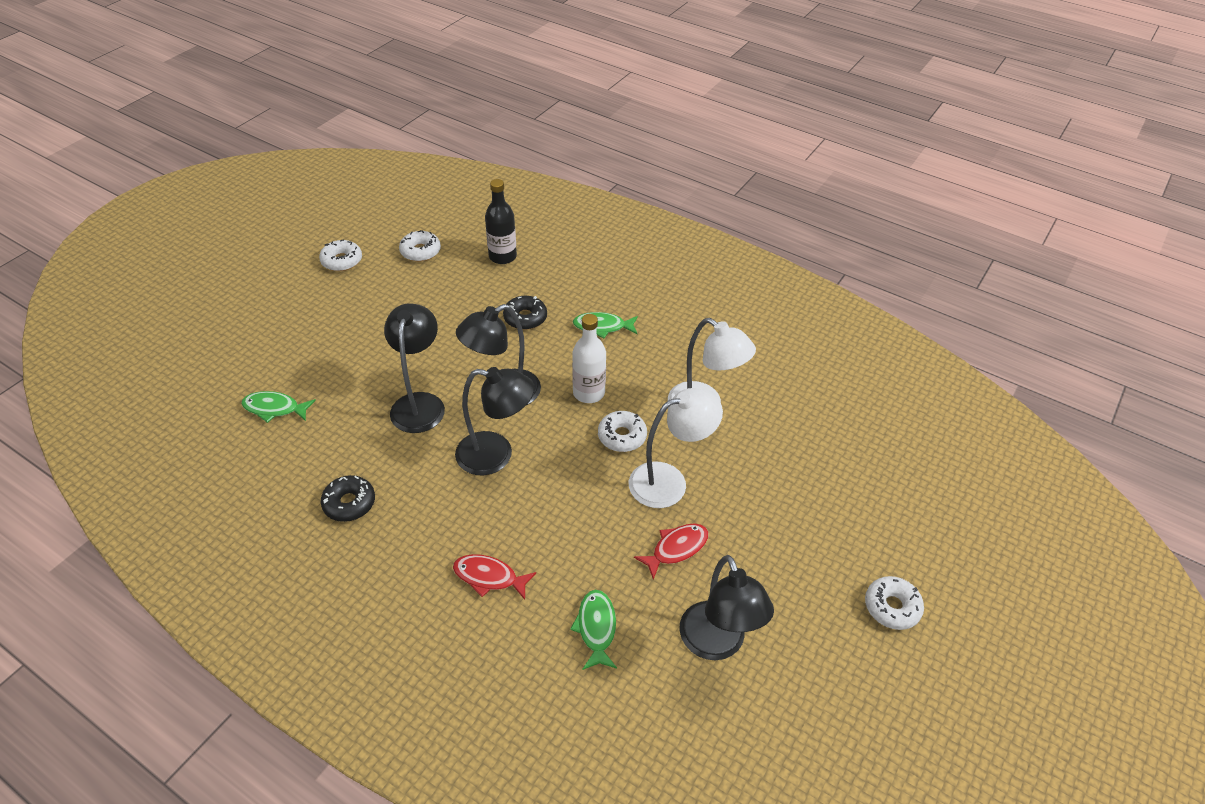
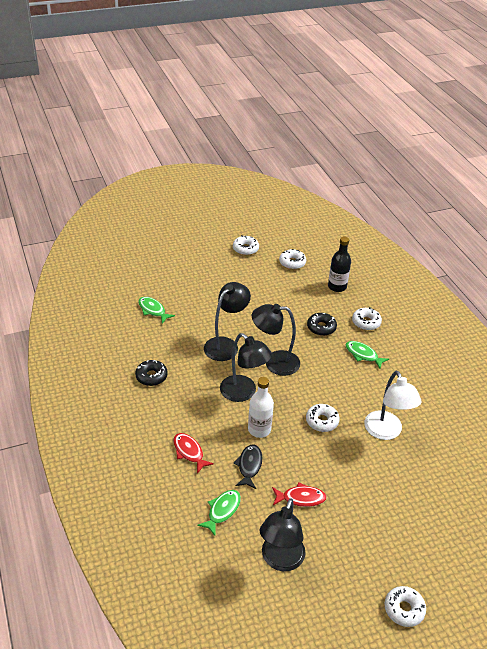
camera: 35 degrees right, 5 degrees down
white bottle [572,314,606,403] -> white bottle moved to [248,377,274,438]
white lamp [629,388,723,508] -> none
none -> black fish [234,444,262,489]
none -> white donut [352,307,382,330]

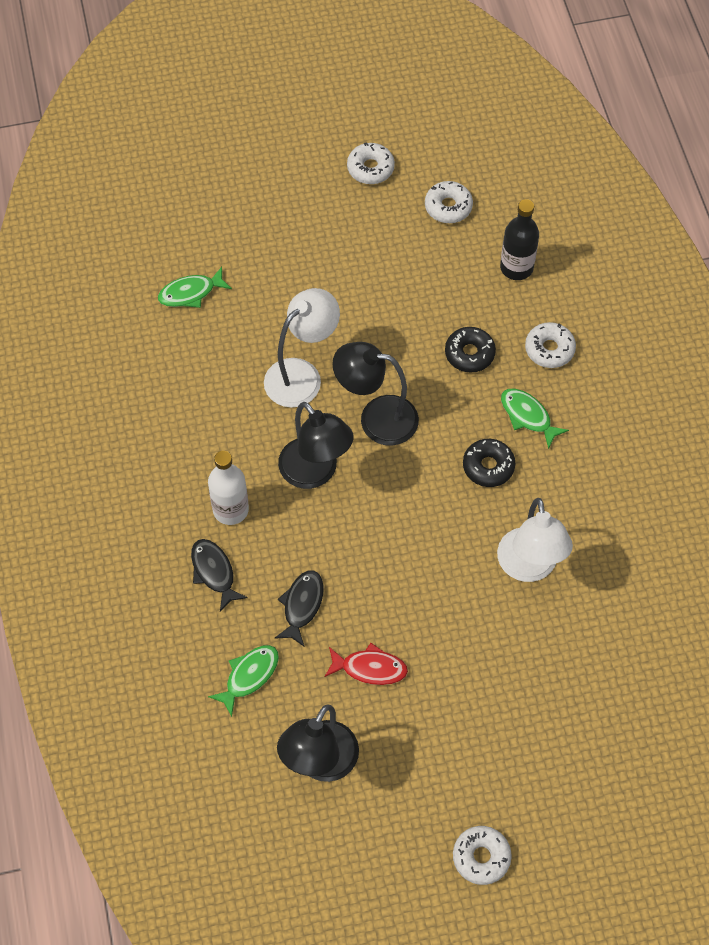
camera: 10 degrees right, 20 degrees up
black donut [135,360,168,386] -> black donut moved to [463,439,515,487]
green fish [138,297,175,324] -> green fish turned 75 degrees counterclockwise [158,267,232,308]
red fish [173,433,214,474] -> black fish [191,539,248,612]
black lamp [204,282,251,361] -> white lamp [264,288,340,408]
white bottle [248,377,274,438] -> white bottle moved to [208,451,249,525]
white donut [306,404,340,432] -> none

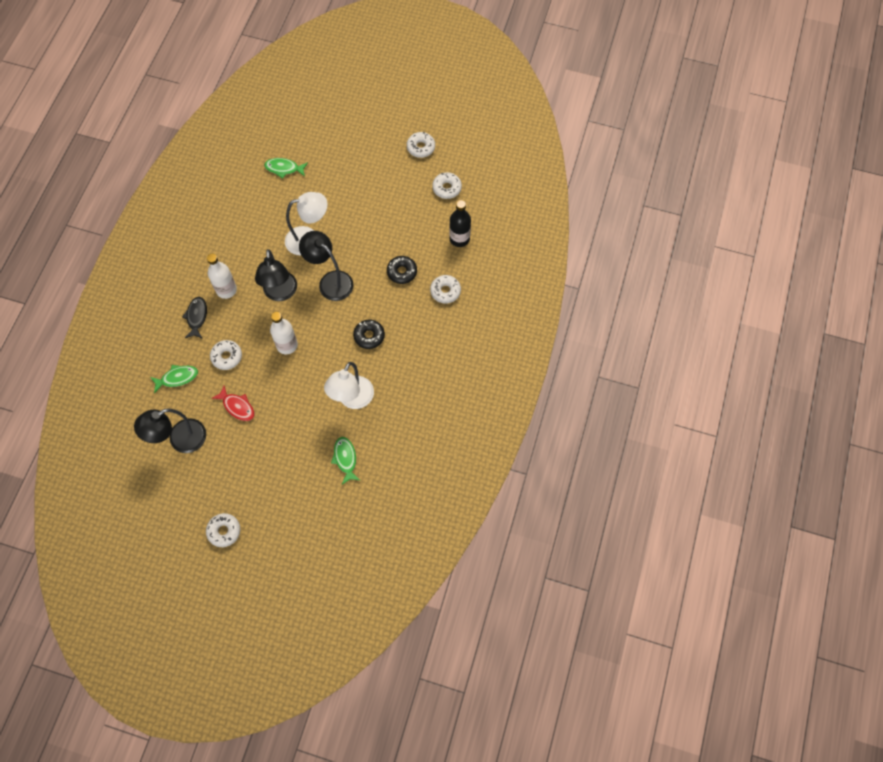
camera: 30 degrees right, 5 degrees up
black fish [274,570,324,646] -> white donut [210,340,242,370]
green fish [501,389,569,449] -> green fish moved to [331,437,360,484]
none -> white bottle [270,312,298,355]

